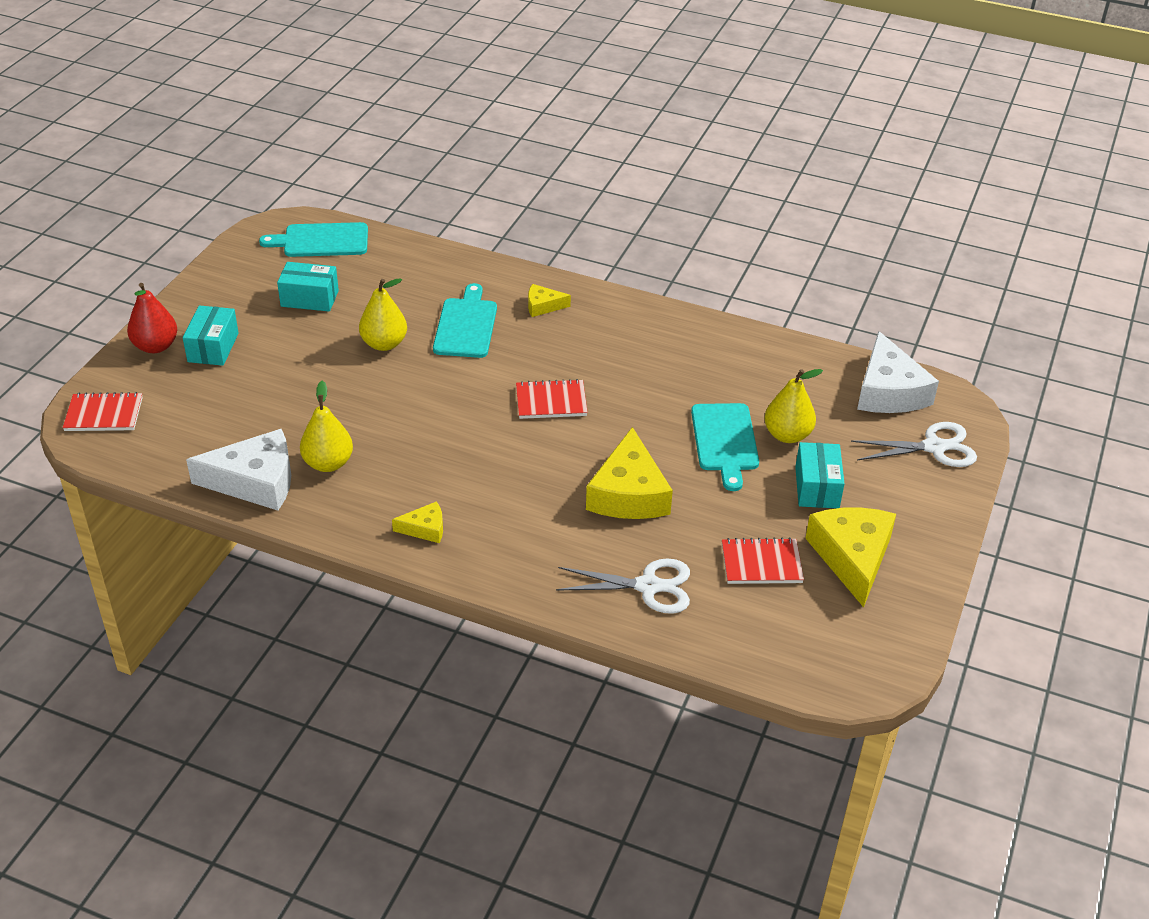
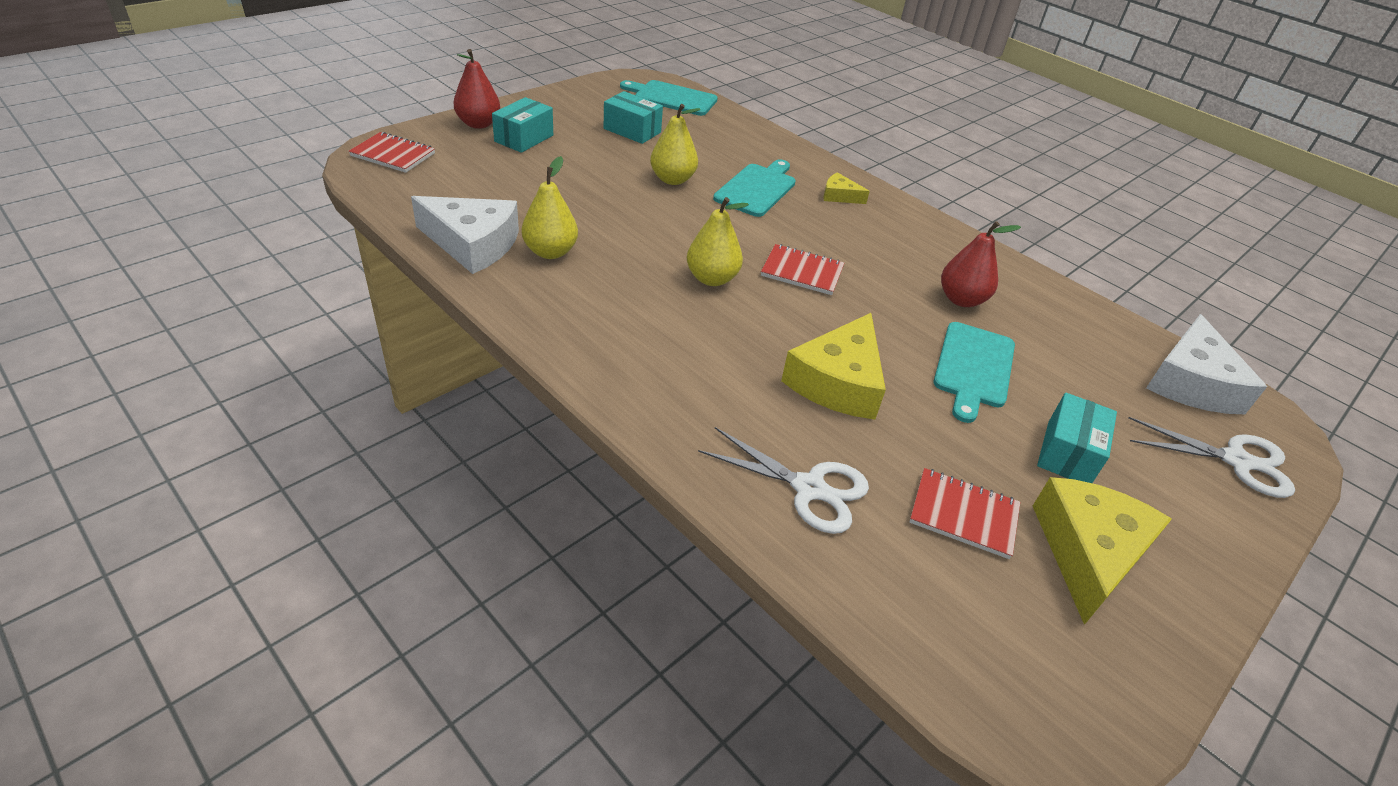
camera: 20 degrees right, 0 degrees up
yellow cheese [392,501,443,543] -> none
yellow pear [764,369,823,443] -> yellow pear moved to [687,197,749,286]
none -> red pear [941,221,1021,307]

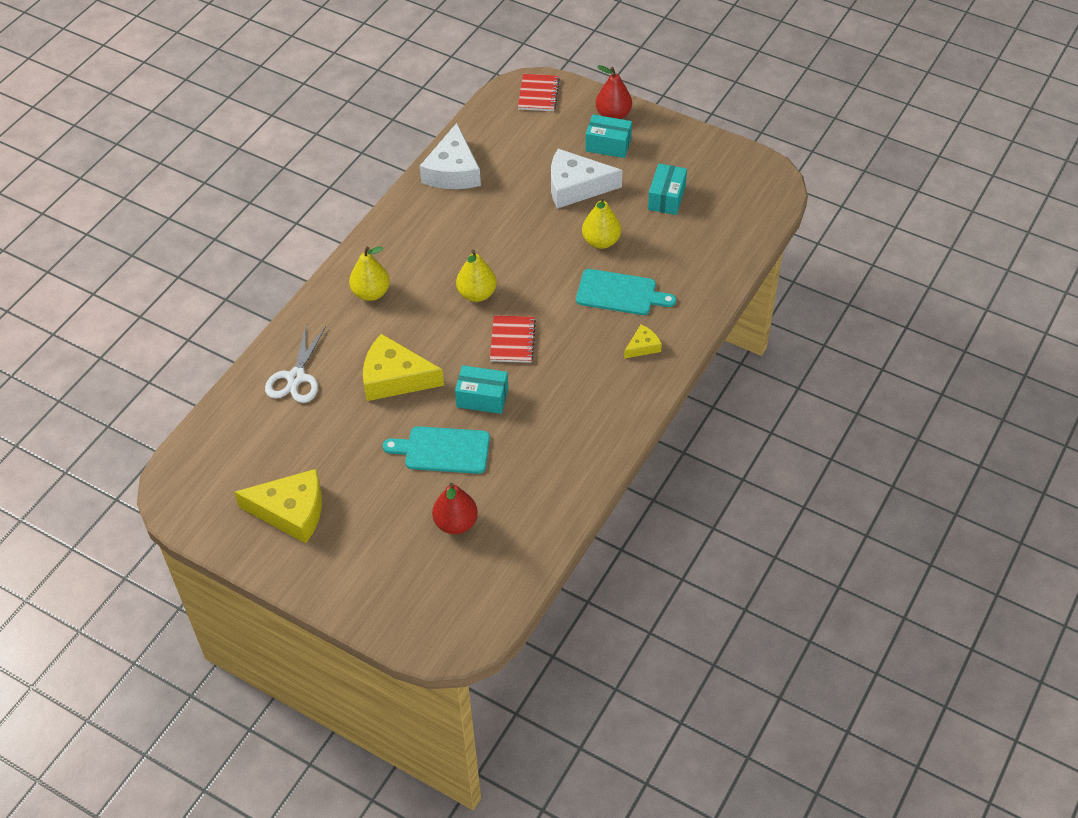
camera: 80 degrees right, 10 degrees up
yellow pear [522,156,578,259] -> yellow pear moved to [349,246,390,301]
turquoise cutting board [620,80,718,116] -> none
yellow cheese [823,172,870,204] -> yellow cheese turned 45 degrees clockwise [624,325,662,359]
red notebook [909,468,1020,559] -> none
red pear [941,221,1021,307] -> red pear moved to [432,483,478,534]
turquoise box [1037,392,1117,483] -> turquoise box moved to [455,365,508,414]
white scissors [1128,417,1295,498] -> none
white cheese [1146,314,1267,414] -> white cheese moved to [551,149,623,209]

